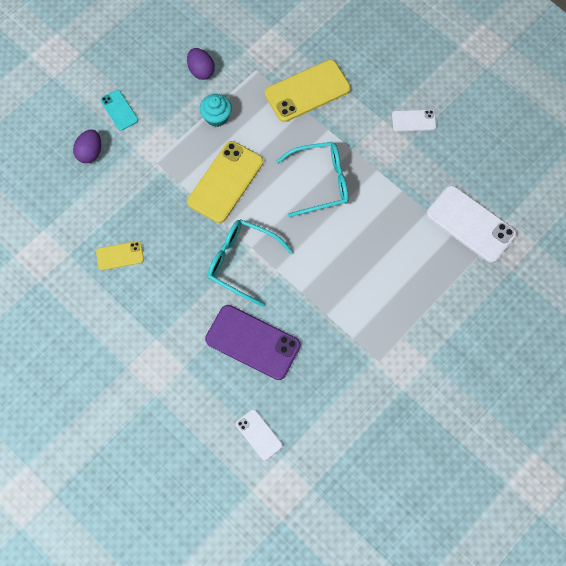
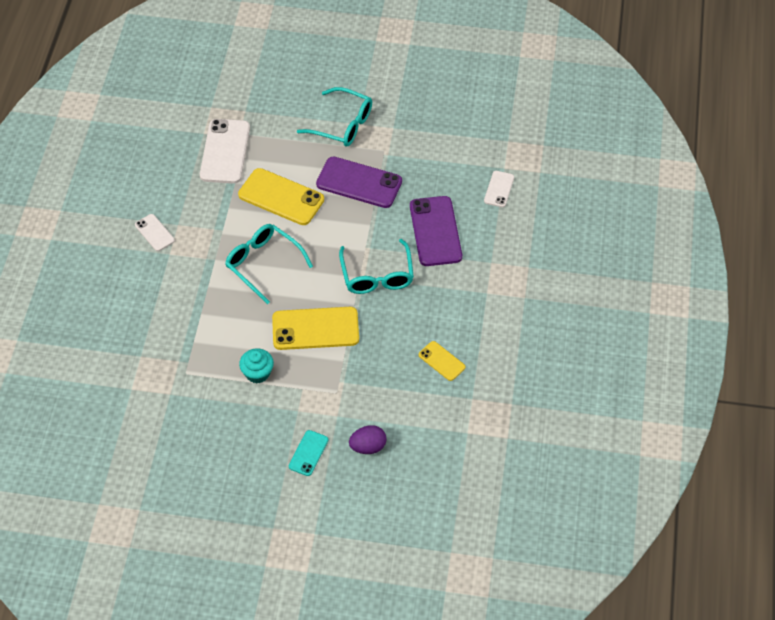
camera: 125 degrees left, 15 degrees down
purple egg [187,48,215,80] -> none
yellow phone [265,60,351,122] -> yellow phone moved to [238,168,324,225]
none -> turquoise glasses [297,87,372,147]
none -> purple phone [316,157,402,208]

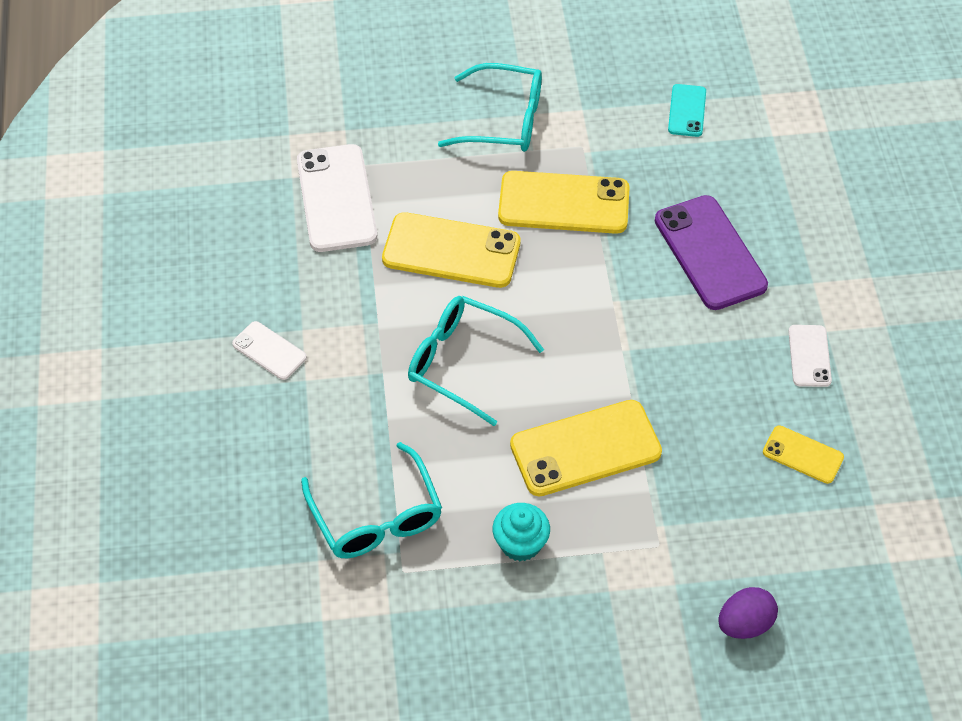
camera: 15 degrees left, 0 degrees up
turquoise phone [289,430,328,476] -> turquoise phone moved to [668,84,706,137]
purple phone [316,157,402,208] -> yellow phone [498,171,630,234]
turquoise glasses [339,239,414,294] -> turquoise glasses moved to [301,442,442,558]
white phone [484,171,514,207] -> white phone moved to [788,325,832,387]

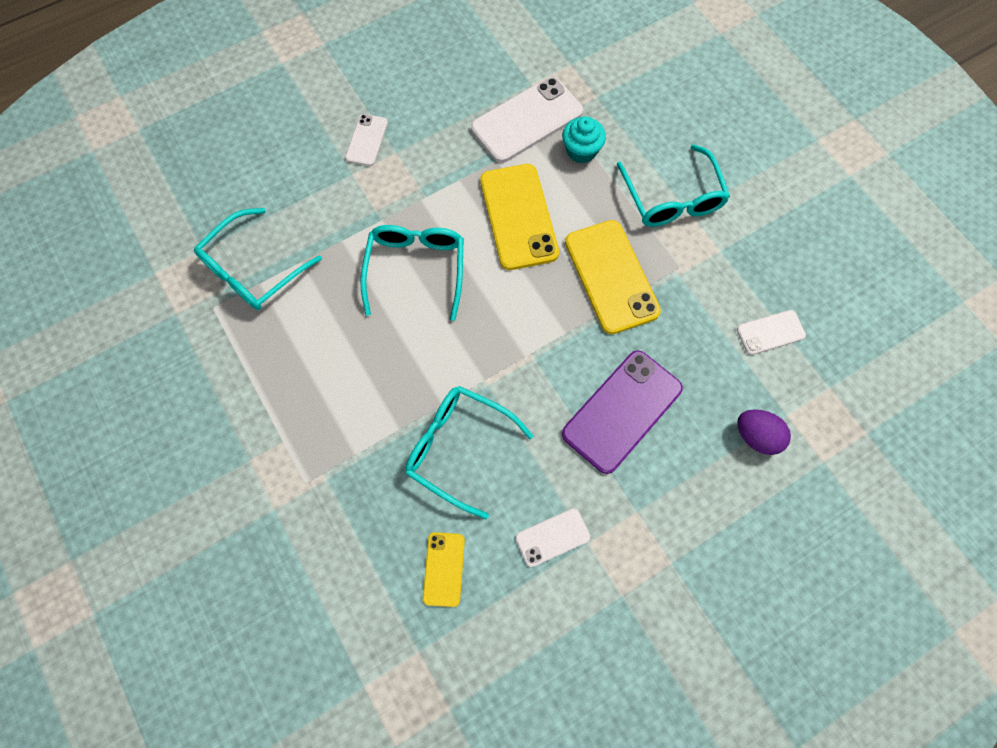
camera: 65 degrees right, 15 degrees up
turquoise cupcake [492,503,550,561] -> turquoise cupcake moved to [562,116,606,163]
yellow phone [510,400,662,496] -> none
turquoise phone [668,84,706,137] -> white phone [737,310,806,355]
purple egg [718,587,778,639] -> purple egg moved to [737,410,791,455]
none -> turquoise glasses [405,386,534,519]

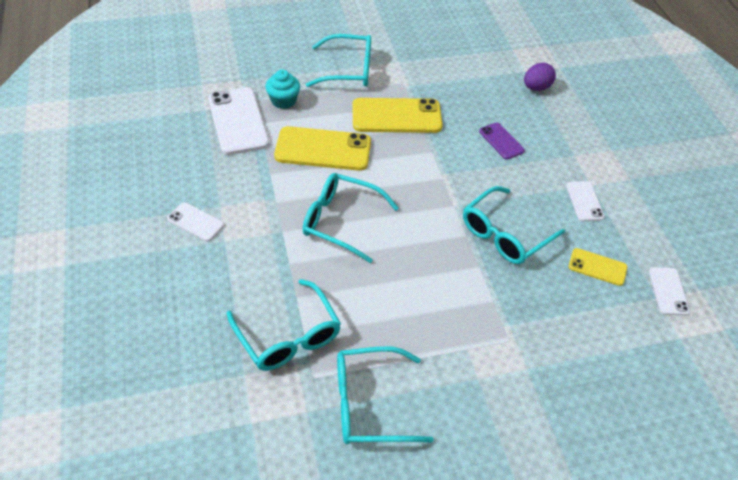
camera: 75 degrees left, 20 degrees down
purple phone [562,350,683,474] -> purple phone [479,122,525,160], size x0.53
white phone [737,310,806,355] -> white phone moved to [649,267,690,316]
none -> turquoise glasses [337,346,434,444]

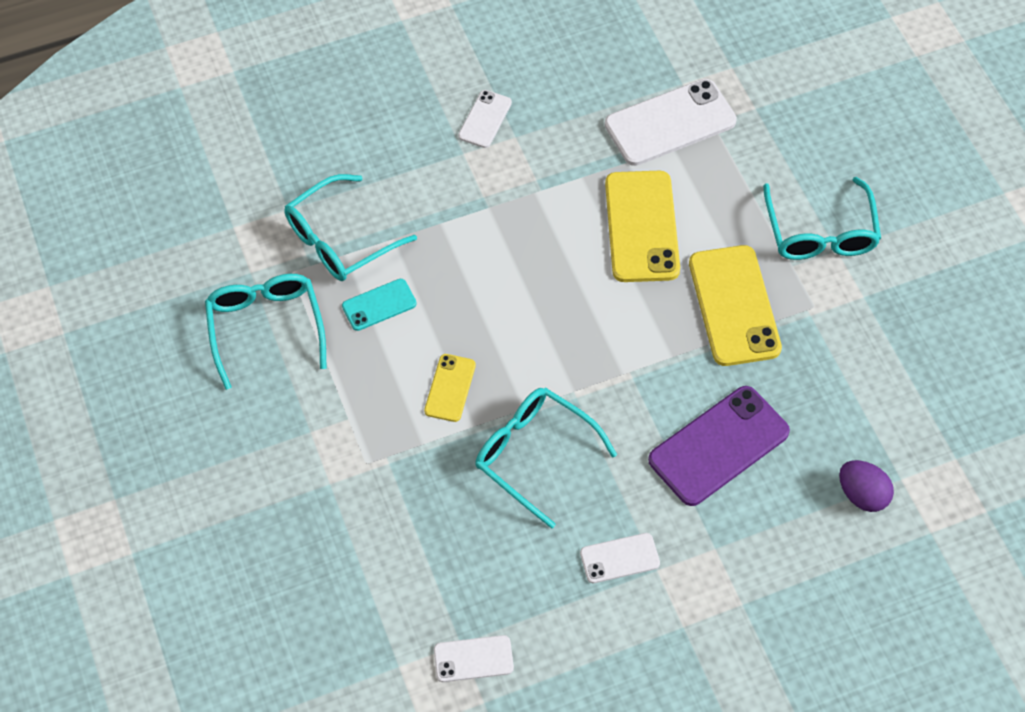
camera: 85 degrees right, 10 degrees up
turquoise cupcake [265,70,300,109] -> none
turquoise glasses [303,173,399,263] -> none
purple phone [479,122,525,160] -> purple phone [648,386,790,506], size x1.89
yellow phone [569,248,627,286] -> yellow phone moved to [424,354,476,422]
none -> turquoise phone [342,279,417,331]

